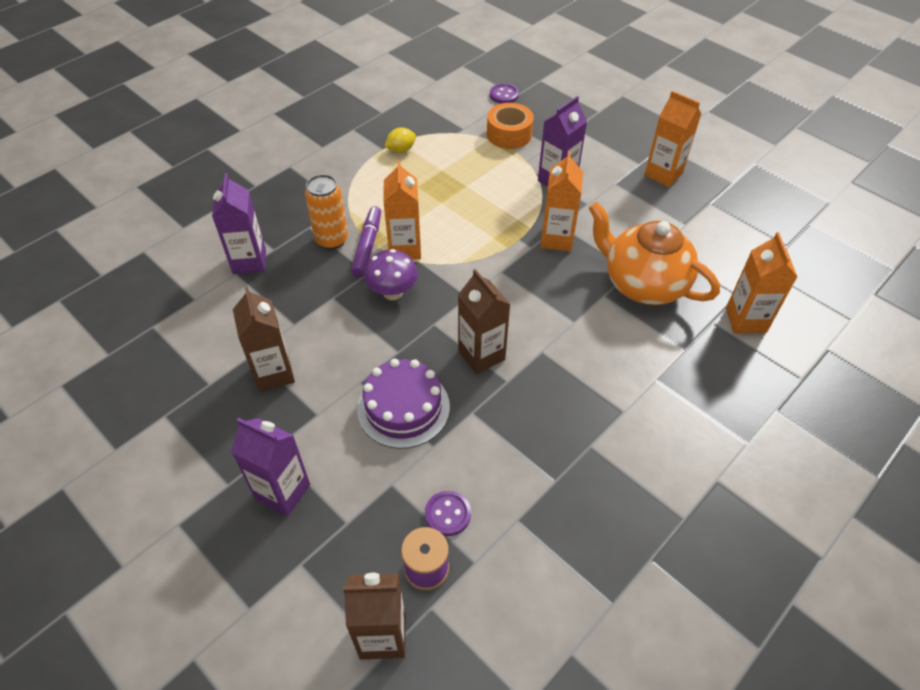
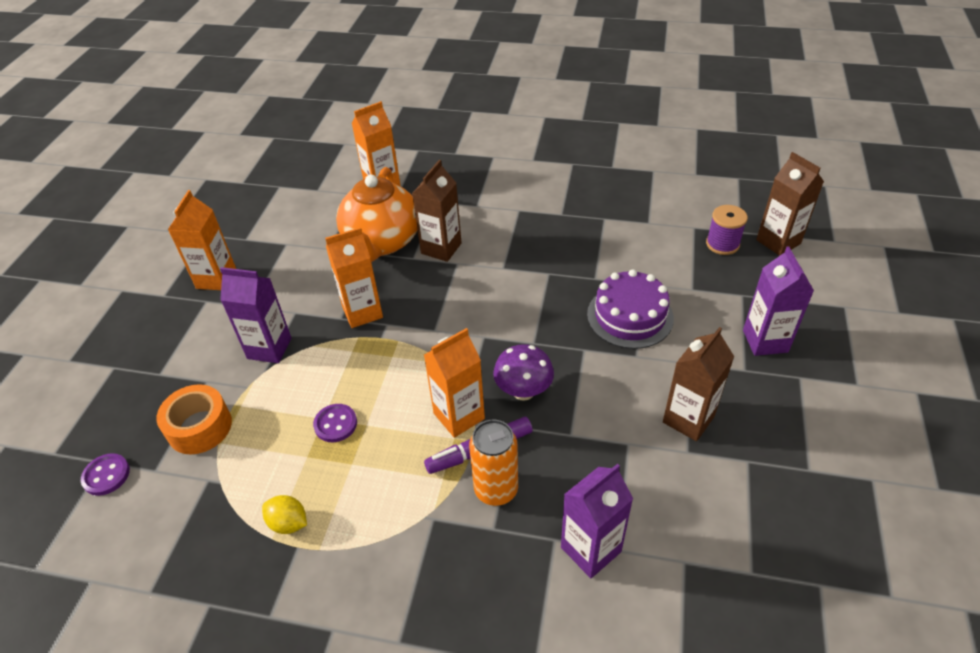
camera: 120 degrees left, 5 degrees down
purple button [425,491,471,536] -> purple button moved to [313,404,357,442]
brown carton [458,269,511,374] -> brown carton moved to [412,160,462,262]

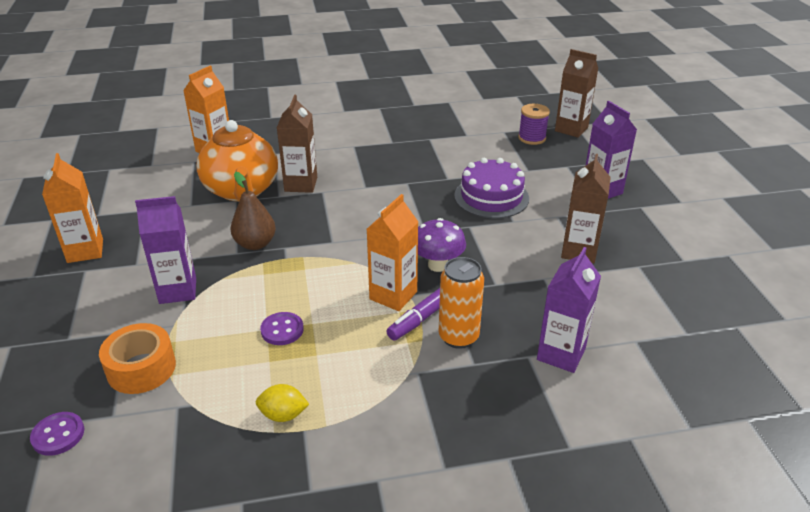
camera: 25 degrees left, 10 degrees down
orange carton [325,227,383,328] -> brown pear [231,172,276,250]

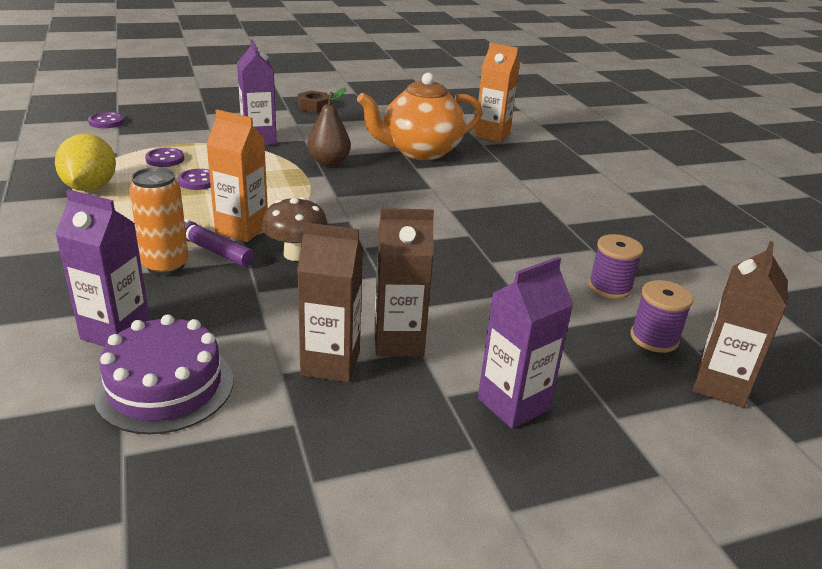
camera: 80 degrees right, 5 degrees down
orange carton [42,153,103,263] -> brown nut [298,91,329,113]
orange tape [99,323,176,394] -> none
yellow lemon [256,384,309,422] -> yellow lemon [55,134,116,191], size x1.76
brown carton [277,95,317,193] -> brown carton moved to [374,208,434,357]
purple mushroom [418,218,466,272] -> brown mushroom [262,197,328,261]
purple cake [454,158,529,218] -> purple cake moved to [94,314,233,434]
none -> purple button [145,148,184,167]
none -> purple spool [588,234,643,299]

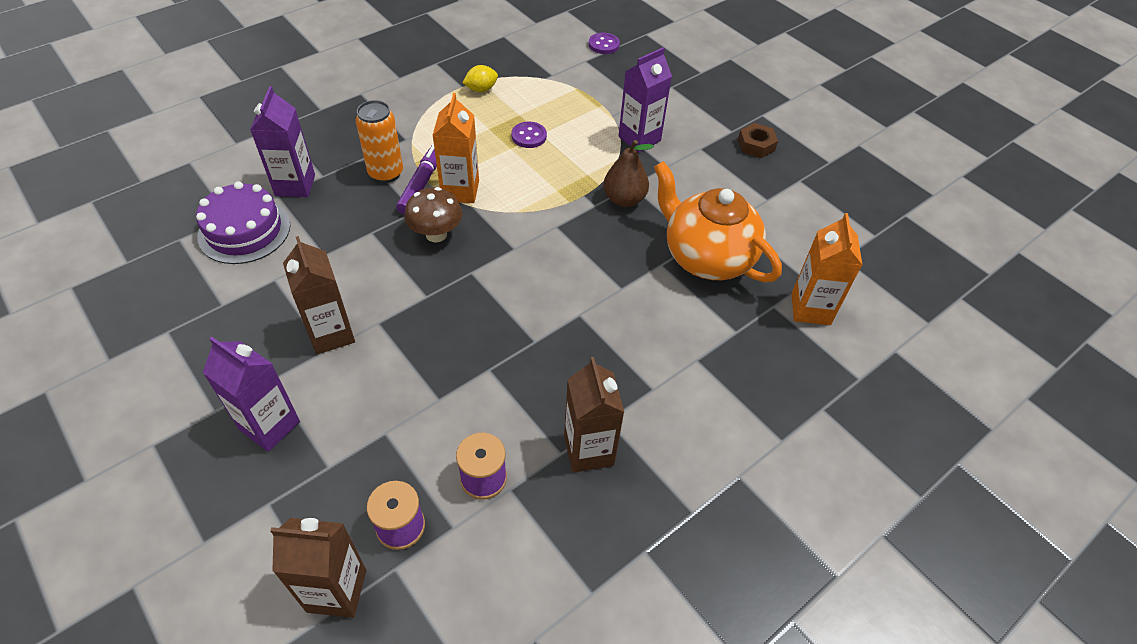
camera: 70 degrees right, 20 degrees up
yellow lemon [55,134,116,191] -> yellow lemon [463,65,498,92], size x0.57
purple button [145,148,184,167] -> none
brown carton [297,222,363,382] -> brown carton moved to [564,357,624,473]

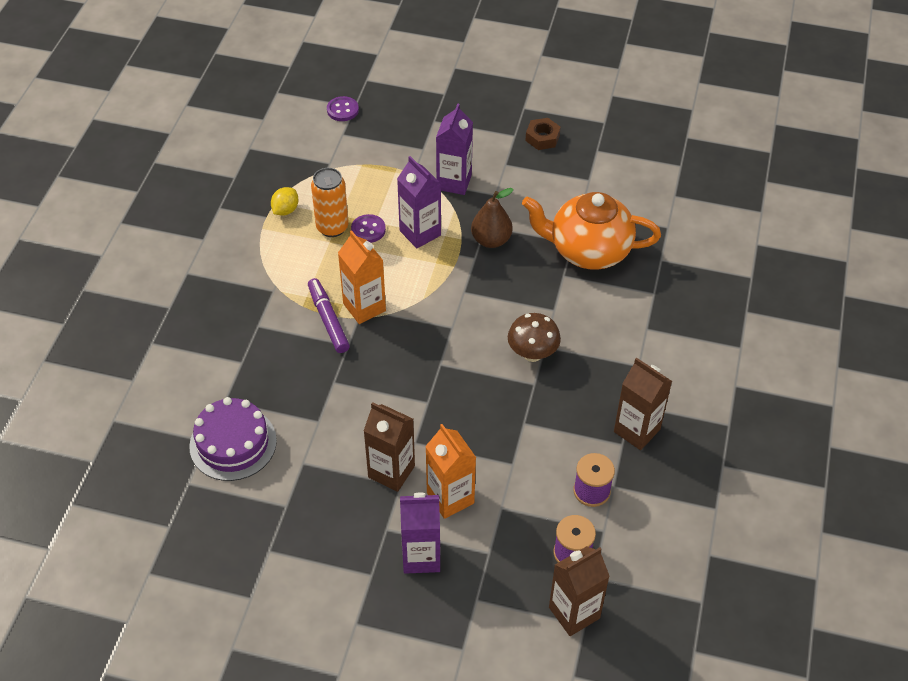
camera: 35 degrees left, 0 degrees up
purple carton [250,86,315,197] -> purple carton moved to [397,156,441,248]
orange can [356,100,403,183] -> orange can moved to [311,168,349,237]
brown mushroom [404,187,462,242] -> brown mushroom moved to [508,313,561,362]
orange carton [792,213,862,325] -> orange carton moved to [425,424,476,519]

